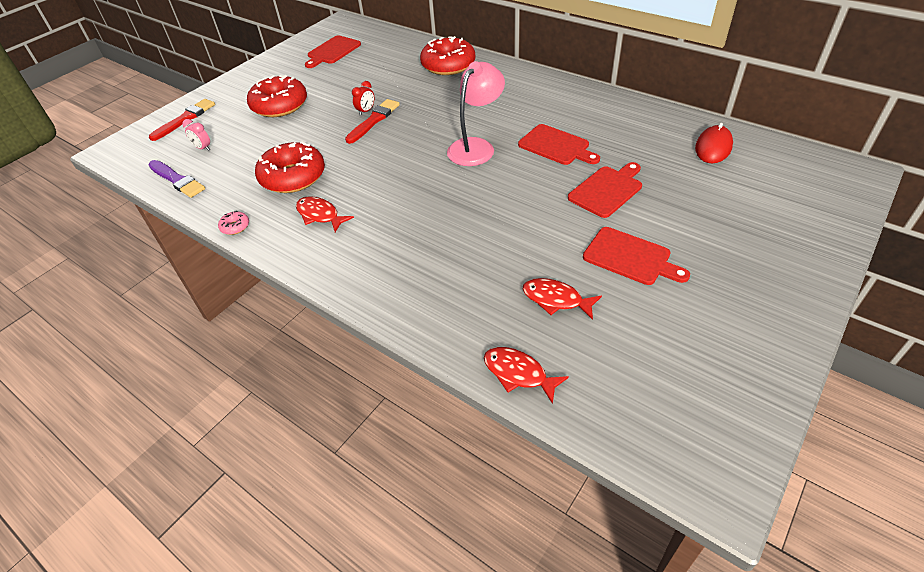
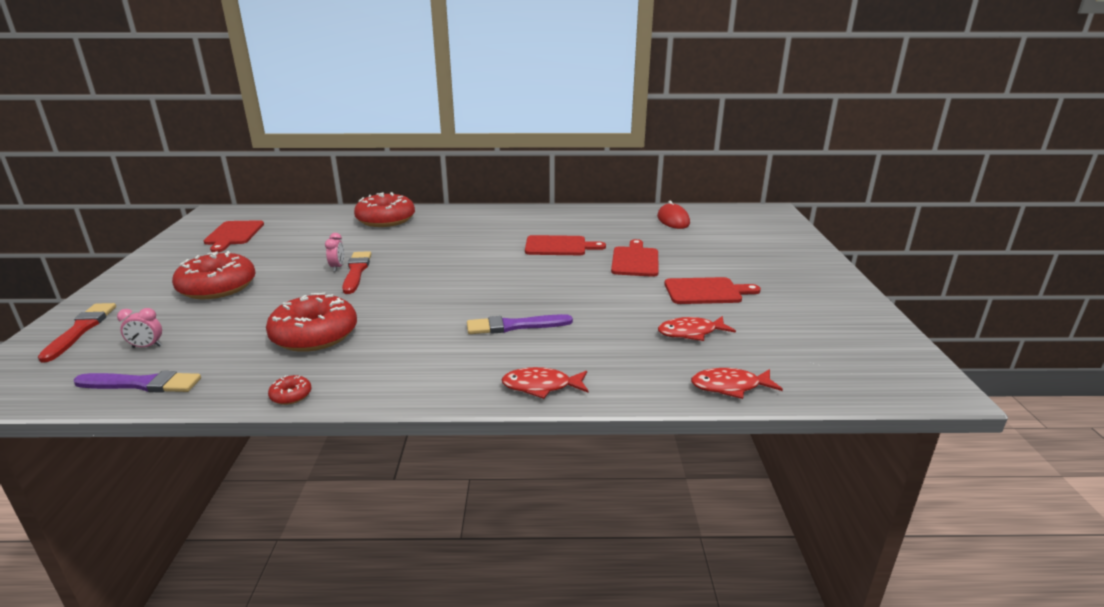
camera: 40 degrees left, 20 degrees down
pink donut [218,211,249,235] -> red donut [268,375,311,405]
red fish [296,196,354,232] -> red fish moved to [501,367,589,399]
red clock [352,81,374,115] -> pink clock [325,233,345,272]
pink lamp [447,61,505,166] -> none
none -> purple brush [467,314,573,334]

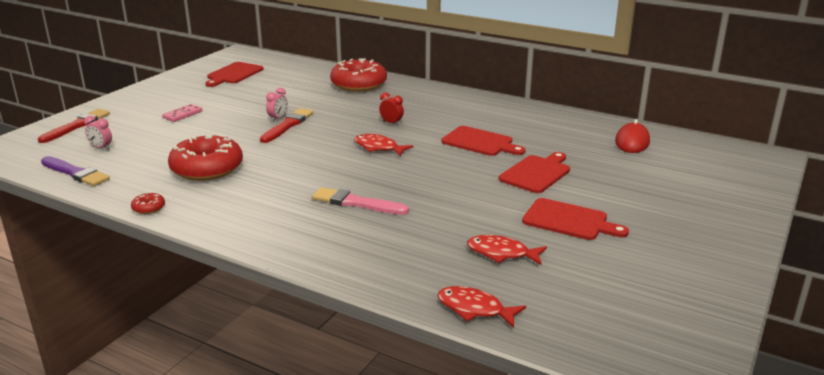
camera: 30 degrees right, 0 degrees up
red donut [172,251,256,299] -> pink domino [162,104,202,122]
purple brush [467,314,573,334] -> pink brush [312,187,409,215]
red fish [501,367,589,399] -> red fish moved to [354,134,413,156]
none -> red clock [379,92,404,126]

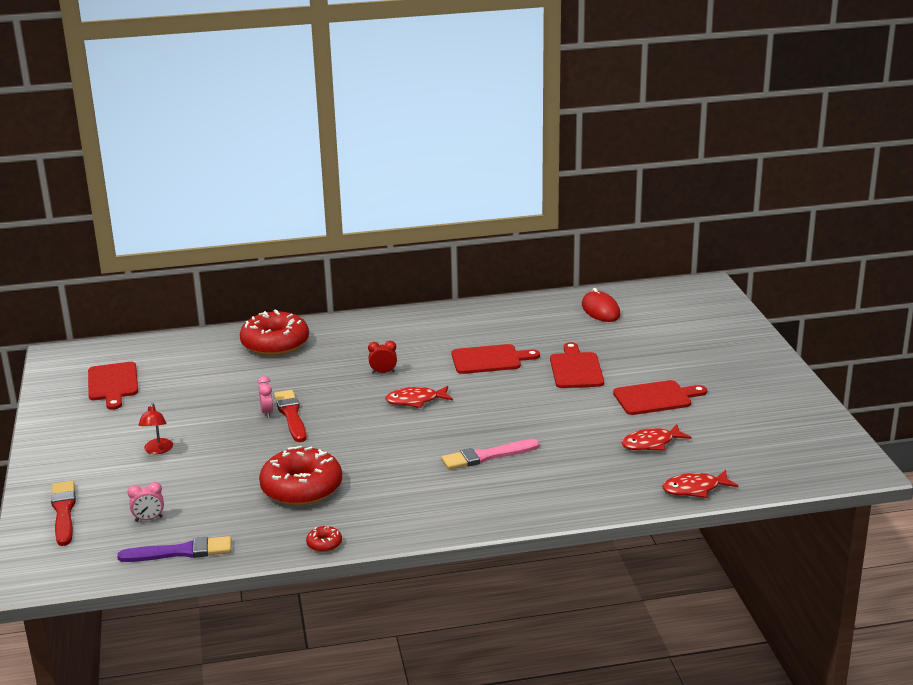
camera: 40 degrees left, 0 degrees up
pink domino [162,104,202,122] -> red lamp [138,403,173,454]

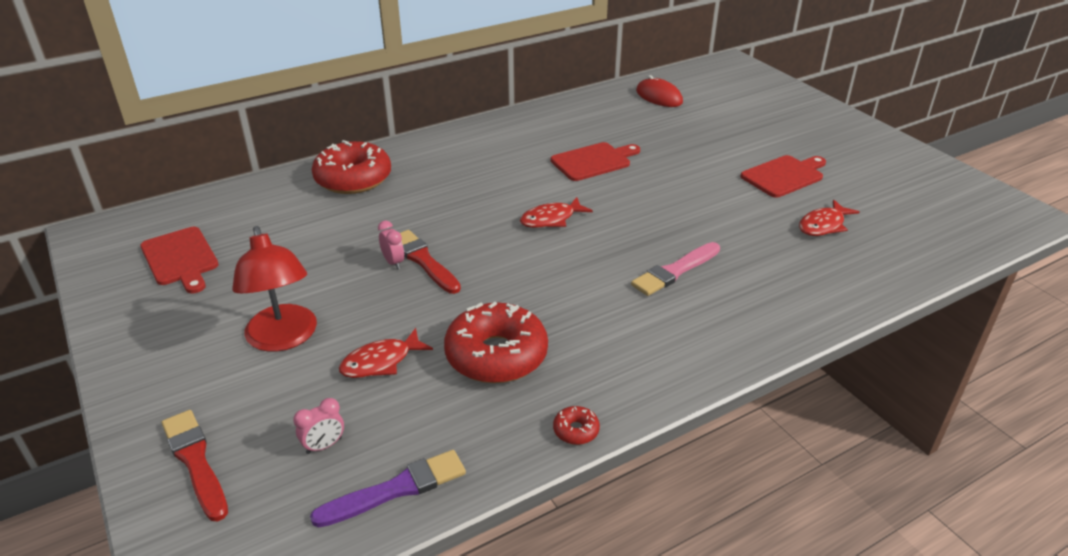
camera: 20 degrees left, 10 degrees up
red lamp [138,403,173,454] -> red lamp [232,226,317,352], size x1.94
red clock [368,341,397,374] -> none
red cutting board [550,342,604,388] -> none
red fish [662,470,738,498] -> red fish moved to [339,328,433,378]

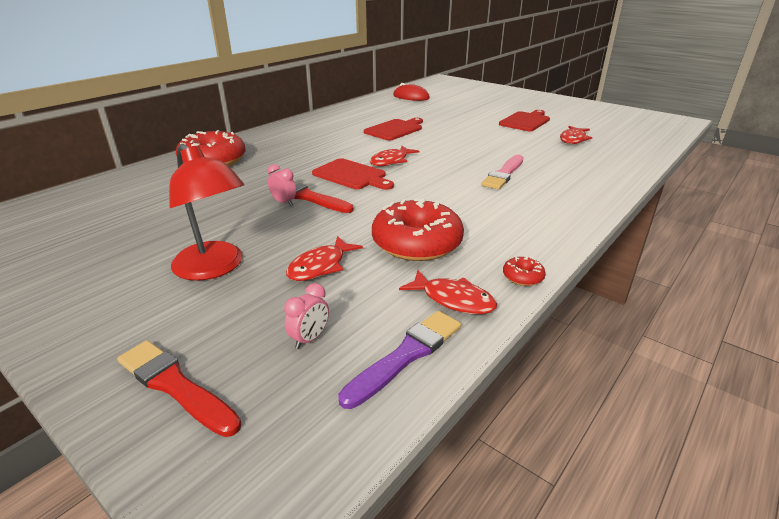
camera: 20 degrees left, 5 degrees down
red cutting board [140,227,219,293] -> red cutting board moved to [312,158,394,190]
none -> red fish [399,270,497,314]

